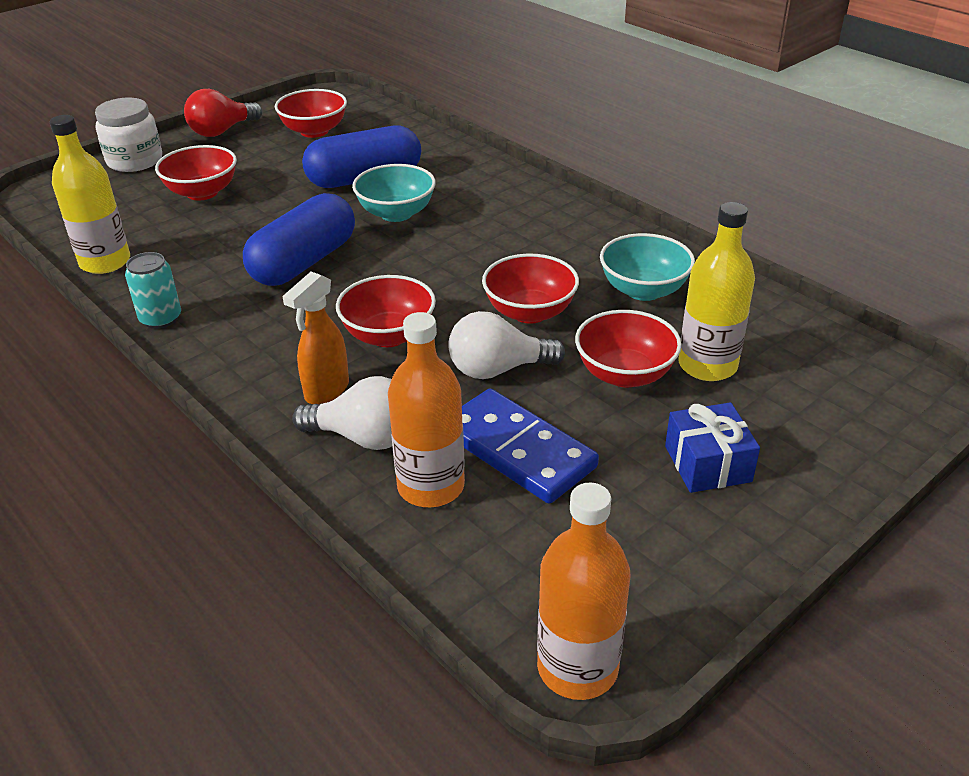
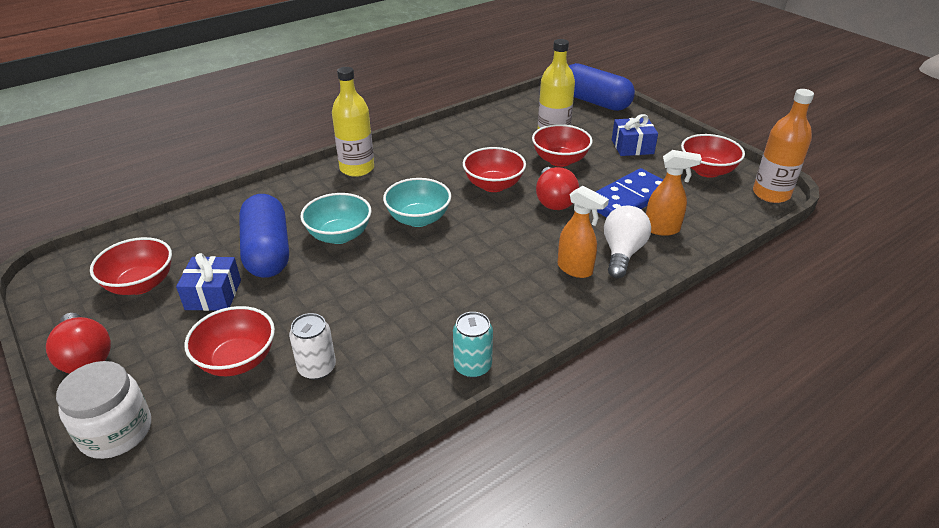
camera: 85 degrees left, 0 degrees up
yellow bottle [50,115,130,274] -> yellow bottle moved to [332,67,374,177]
blue capsule [243,193,355,286] -> blue capsule moved to [569,63,635,111]
red bowl [336,275,436,347] -> red bowl moved to [681,134,745,178]
orange bottle [388,312,465,507] -> orange spray bottle [646,150,702,236]
white light bulb [448,311,565,379] -> red light bulb [536,167,579,210]
turquoise bowl [600,233,695,301] -> turquoise bowl moved to [383,178,451,227]
none -> blue gift [176,253,241,311]
none -> white can [289,313,336,380]

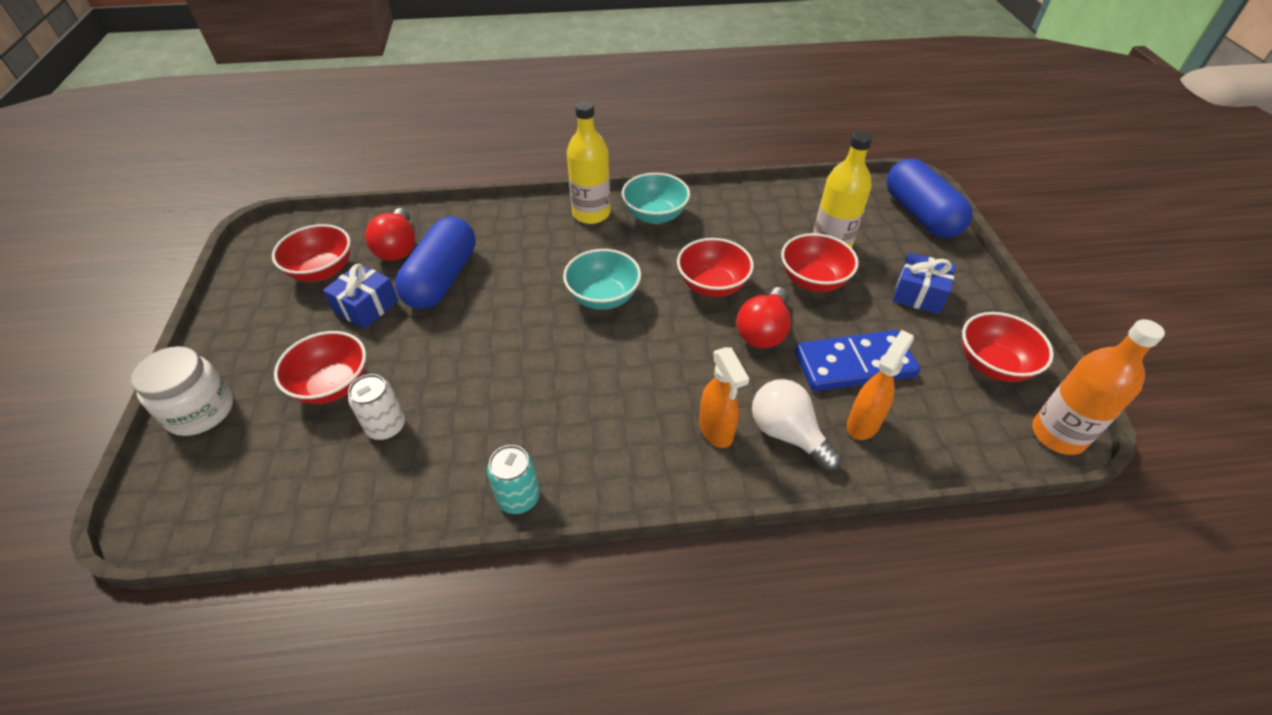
camera: 30 degrees right, 10 degrees up
red light bulb [46,313,111,374] -> red light bulb moved to [365,208,415,261]
turquoise bowl [300,193,372,244] -> turquoise bowl moved to [622,173,690,224]
white light bulb [604,206,651,278] -> white light bulb turned 90 degrees counterclockwise [752,379,842,471]
orange spray bottle [646,150,702,236] -> orange spray bottle turned 90 degrees counterclockwise [847,330,914,440]

